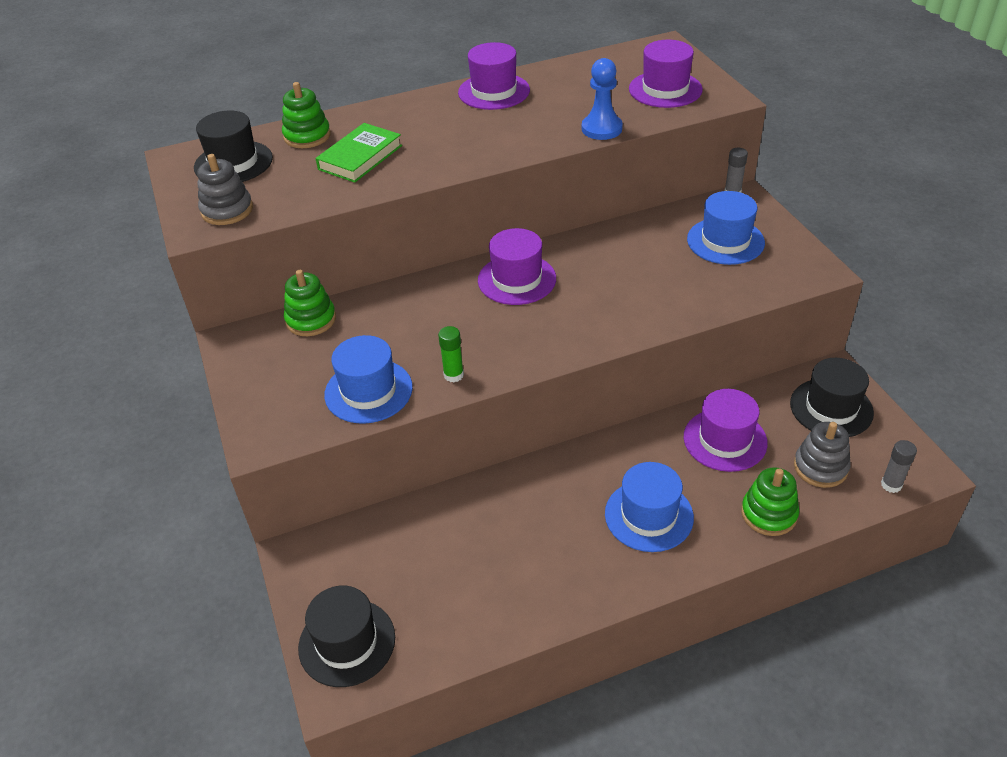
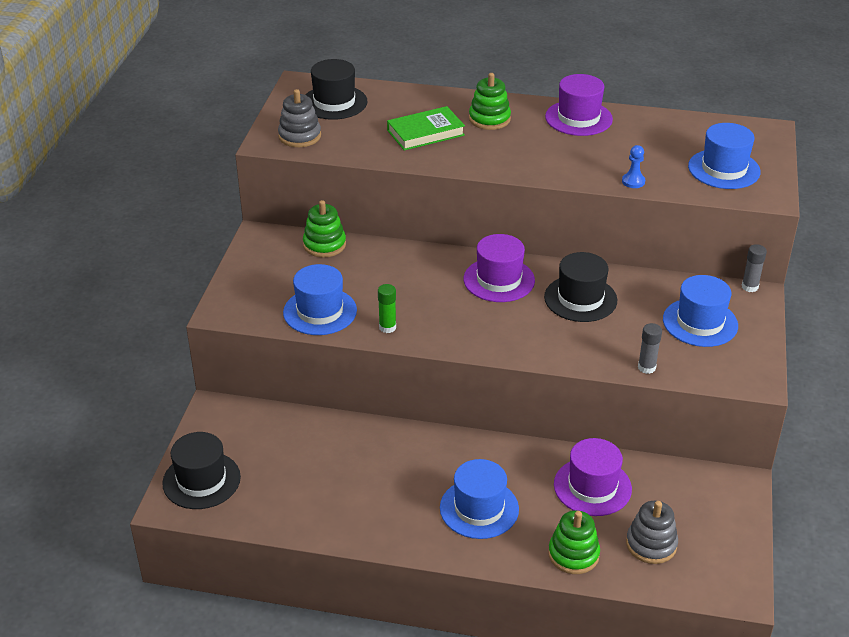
camera: 30 degrees right, 5 degrees down
green stacking toy [282,82,331,148] -> green stacking toy moved to [469,73,511,130]
blue pawn [582,58,623,140] -> blue pawn [622,145,645,188], size x0.60
purple hat [629,40,703,108] -> blue hat [688,123,761,189]
black hat [790,358,874,437] -> black hat moved to [544,252,617,322]
grey glue stick [881,440,917,493] -> grey glue stick moved to [638,323,662,374]

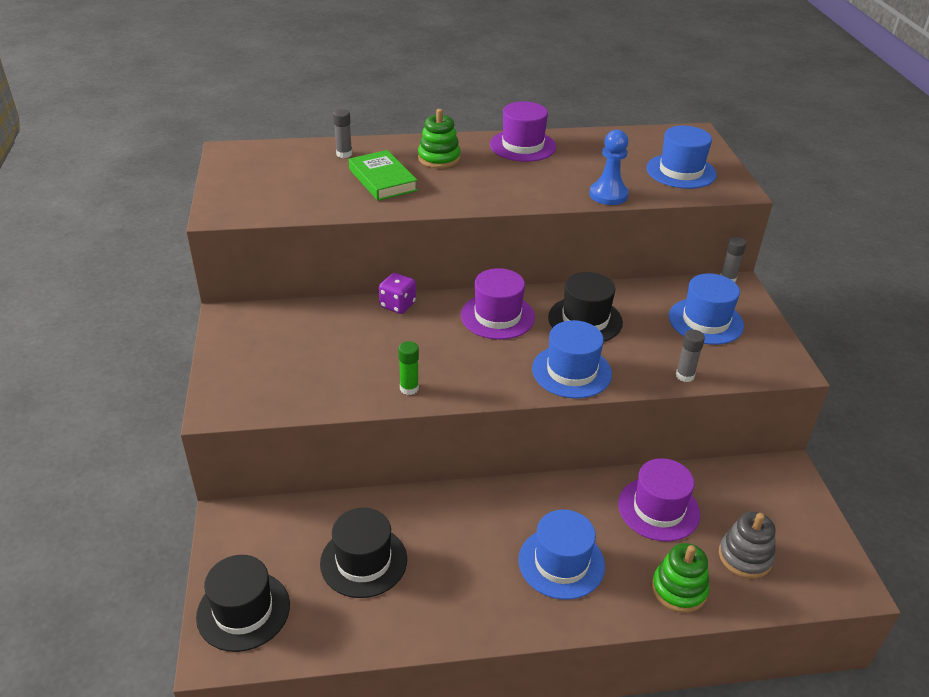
camera: 20 degrees left, 0 degrees up
grey stacking toy [278,89,321,147] -> none
blue hat [283,264,357,335] -> blue hat moved to [532,320,612,399]
green stacking toy [303,200,346,257] -> none
black hat [305,59,367,120] -> black hat moved to [320,508,407,598]
green book [387,106,465,151] -> green book turned 75 degrees counterclockwise [349,150,418,201]
blue pawn [622,145,645,188] -> blue pawn [589,130,629,205], size x1.67
none -> grey glue stick [333,109,352,158]
none -> purple dice [379,273,416,314]

